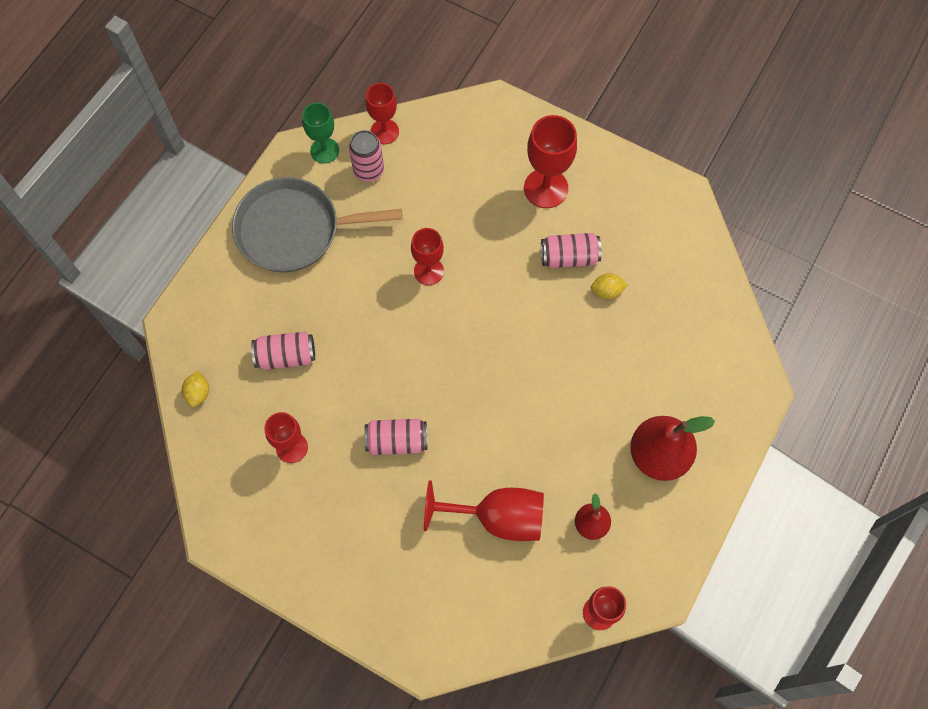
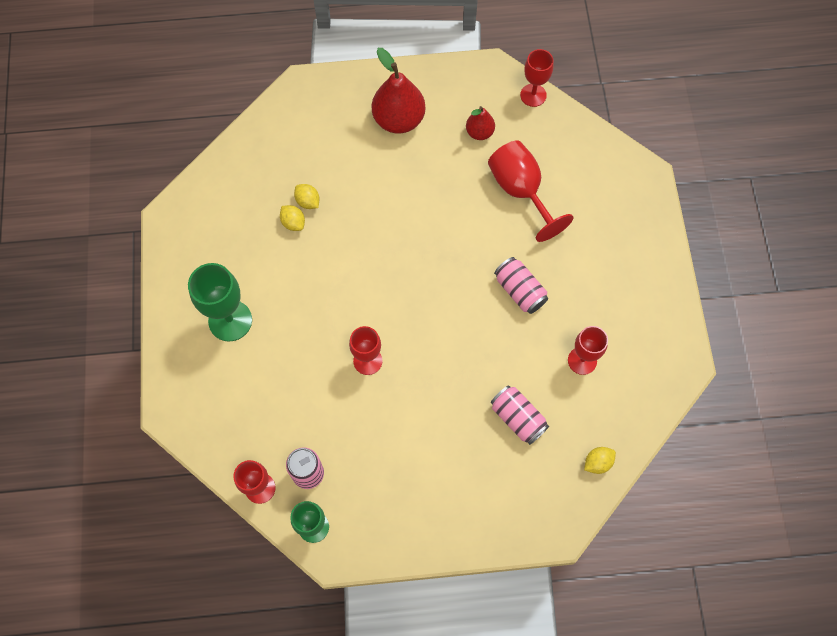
camera: 125 degrees left, 0 degrees up
grey pan [232,177,403,272] -> none
red goblet [524,115,577,208] -> green goblet [188,263,252,342]
pink can [541,233,602,268] -> none
none -> yellow lemon [294,184,320,209]

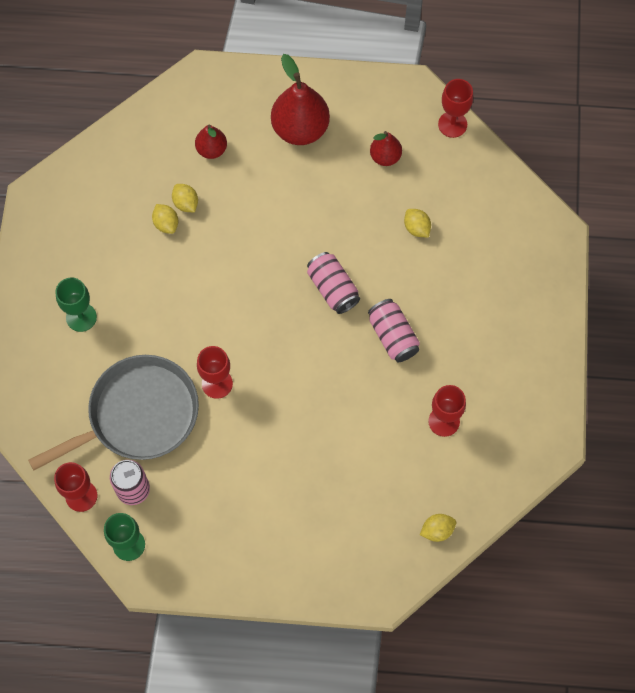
camera: 10 degrees right, 0 degrees up
green goblet [188,263,252,342] -> green goblet [55,277,97,332], size x0.66
red goblet [488,140,574,242] -> yellow lemon [404,209,431,237]
pink can [491,385,549,445] -> pink can moved to [307,252,360,314]
none -> grey pan [28,355,199,470]
none -> red pear [195,125,227,159]

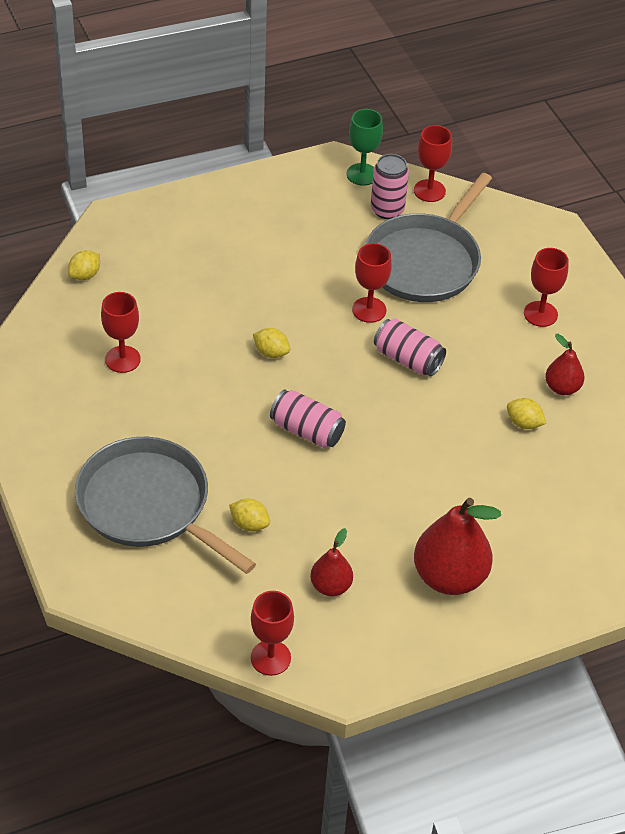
camera: 150 degrees right, 20 degrees down
green goblet [55,277,97,332] -> red goblet [524,248,569,327]
yellow lemon [172,184,198,212] -> yellow lemon moved to [253,328,290,358]
red pear [195,125,227,159] -> red pear moved to [545,334,585,395]
pink can [368,299,420,362] -> pink can moved to [374,318,446,376]
none -> grey pan [75,437,256,574]

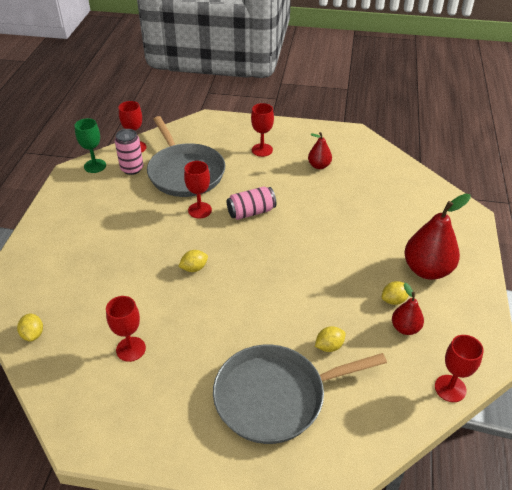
camera: 55 degrees left, 5 degrees down
pink can [270,390,346,448] -> none
yellow lemon [507,398,546,429] -> yellow lemon moved to [382,281,409,305]

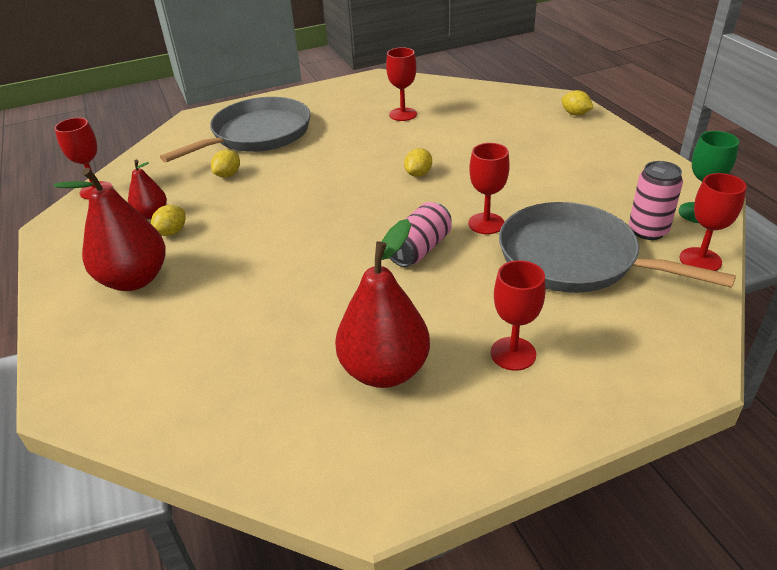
camera: 150 degrees right, 5 degrees down
yellow lemon [17,313,43,342] -> yellow lemon moved to [562,90,594,115]
red pear [308,132,332,169] -> red pear [335,219,430,388], size x1.83

